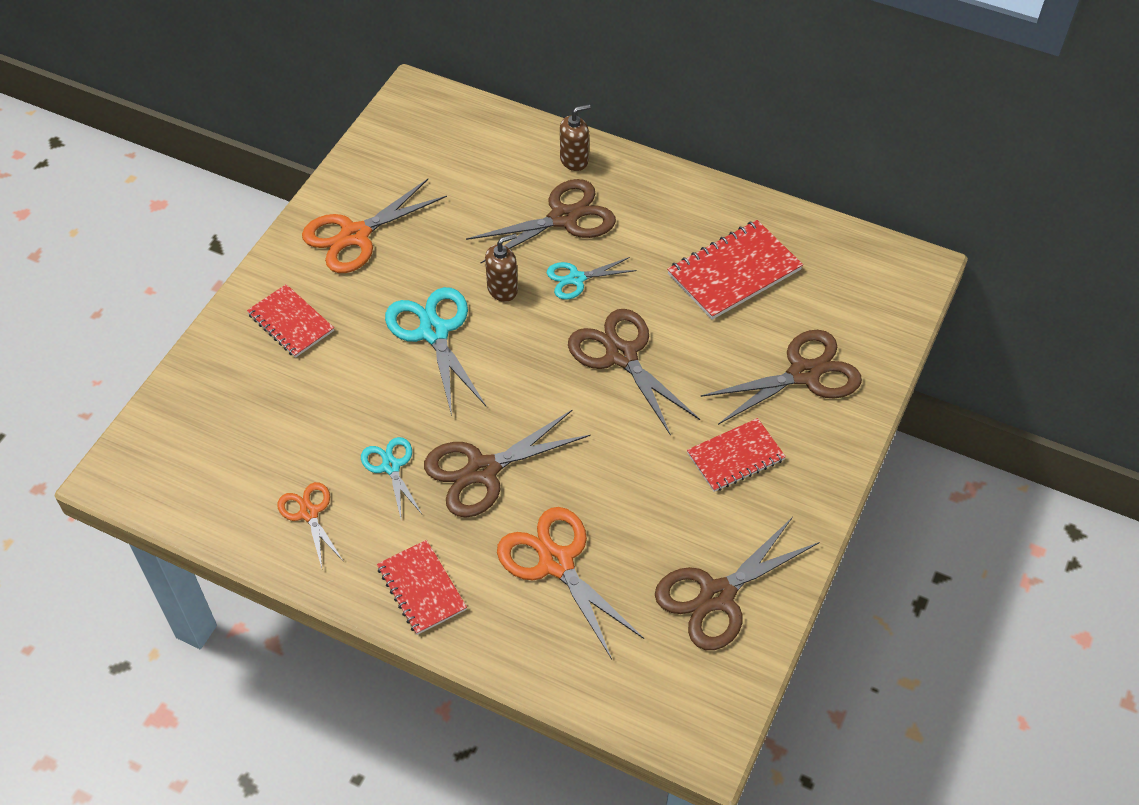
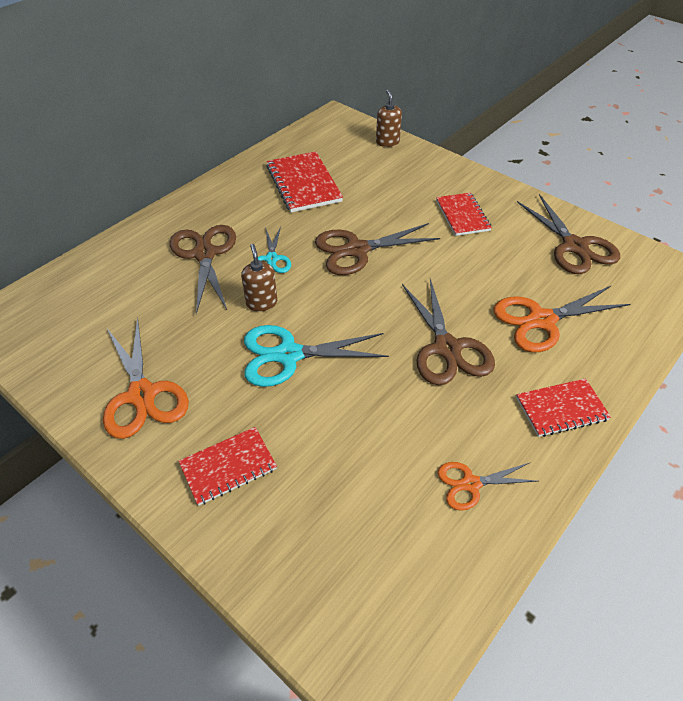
camera: 75 degrees left, 5 degrees down
turquoise scissors [361,437,422,518] -> none
brown soap dispenser [560,104,590,171] -> brown soap dispenser moved to [376,89,402,147]
brown scissors [701,330,862,425] -> none

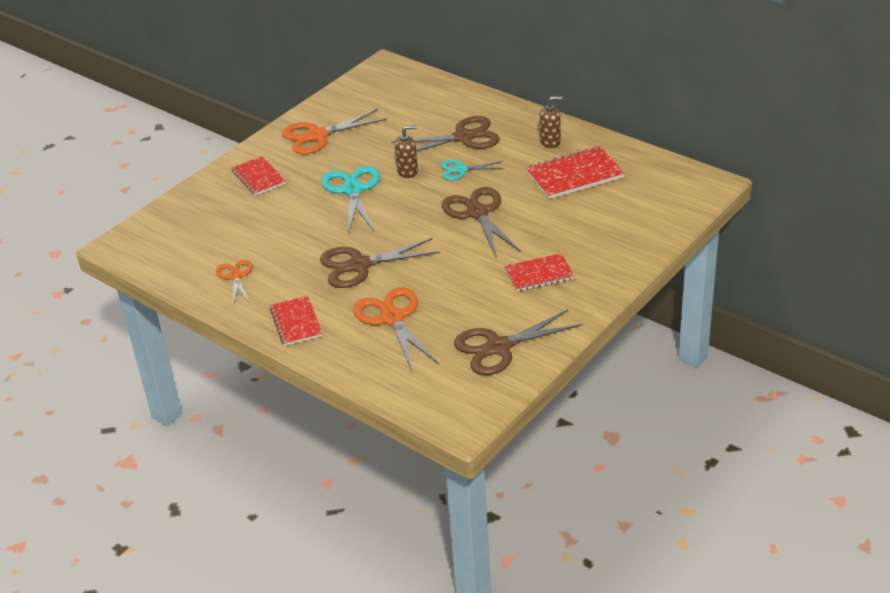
camera: 90 degrees right, 10 degrees down
brown soap dispenser [376,89,402,147] -> brown soap dispenser moved to [540,96,562,148]

